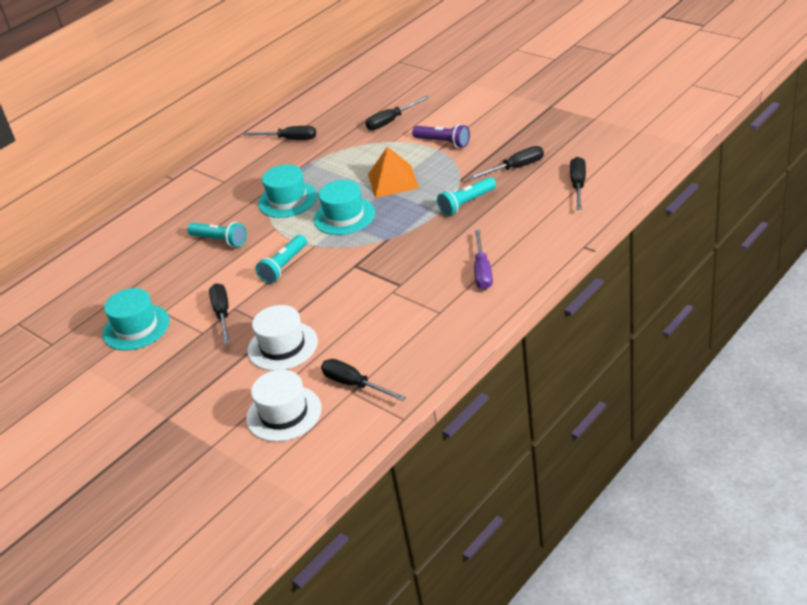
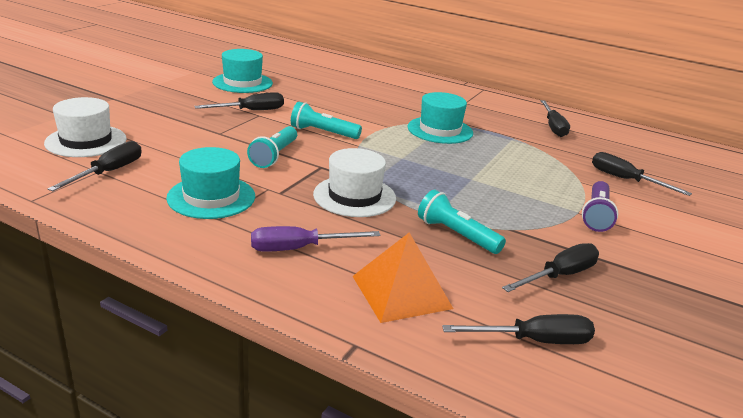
camera: 70 degrees right, 10 degrees down
turquoise flashlight [187,222,247,247] -> turquoise flashlight moved to [247,126,297,168]
white hat [248,305,318,371] -> white hat moved to [313,148,396,217]
turquoise hat [314,180,375,235] -> turquoise hat moved to [166,147,255,219]
orange pyramid [368,147,419,198] -> orange pyramid moved to [353,232,453,323]
black screwdriver [468,146,544,180] -> black screwdriver turned 90 degrees counterclockwise [502,243,599,292]

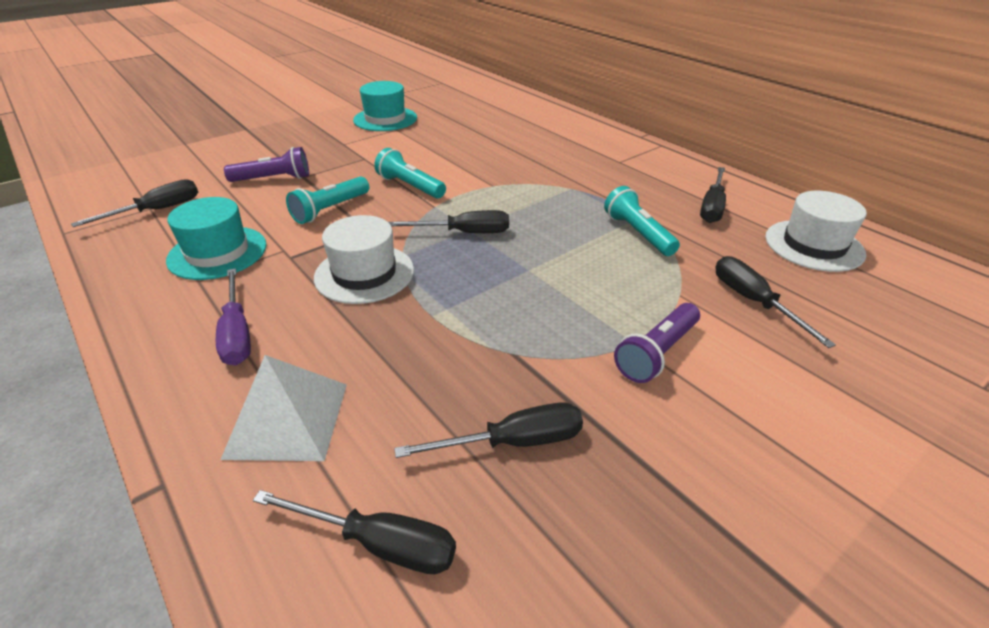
camera: 25 degrees right, 10 degrees up
white hat [44,97,127,157] -> white hat moved to [765,191,867,272]
black screwdriver [194,92,284,110] -> black screwdriver moved to [388,210,509,233]
purple screwdriver [251,226,380,252] -> purple screwdriver turned 120 degrees counterclockwise [216,268,251,365]
orange pyramid [353,232,453,323] -> white pyramid [220,355,347,461]
turquoise hat [407,92,473,144] -> none
turquoise flashlight [418,190,506,254] -> turquoise flashlight moved to [604,186,680,256]
none -> purple flashlight [224,147,309,182]

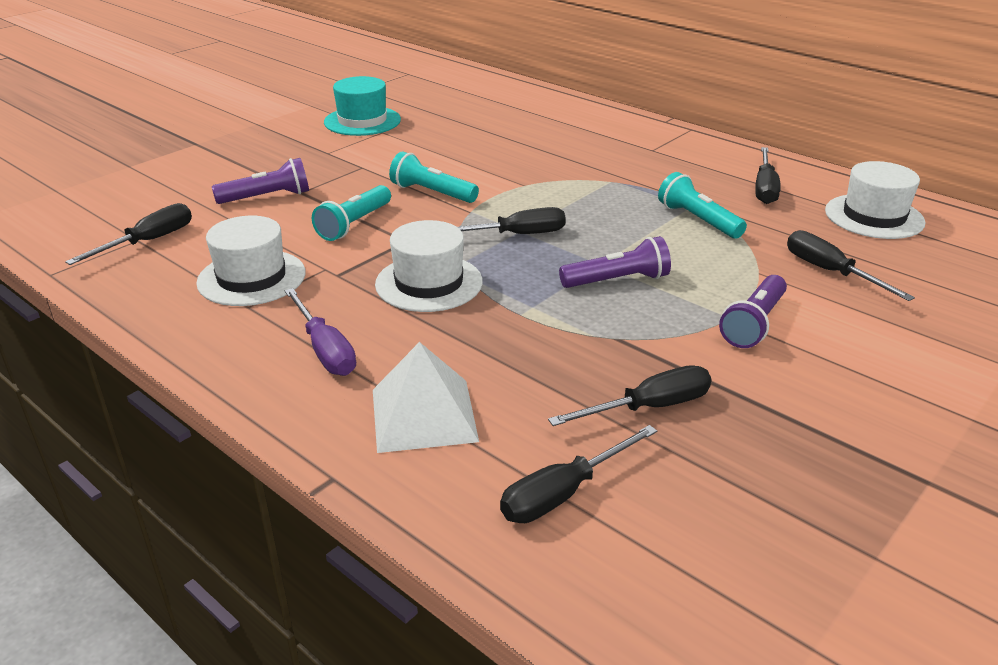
camera: 10 degrees left, 5 degrees down
turquoise hat [166,197,267,280] -> white hat [196,216,305,306]
black screwdriver [253,490,456,574] -> black screwdriver turned 135 degrees clockwise [500,425,657,523]
none -> purple flashlight [559,236,671,288]

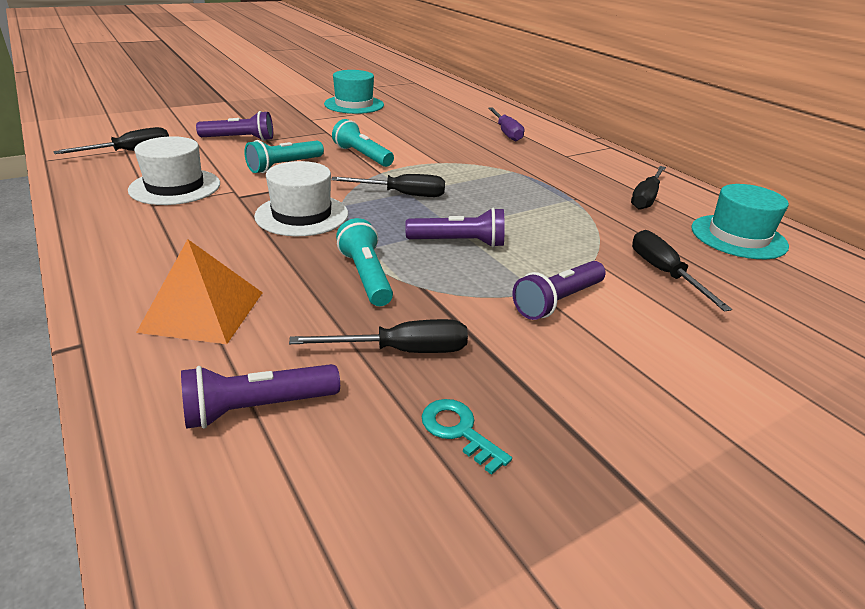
camera: 15 degrees right, 0 degrees up
purple screwdriver [285,288,356,376] -> purple screwdriver moved to [488,107,524,141]
white pyramid [373,342,479,453] -> orange pyramid [136,239,263,344]
black screwdriver [500,425,657,523] -> purple flashlight [181,364,340,429]
turquoise flashlight [658,172,747,239] -> turquoise flashlight moved to [336,218,393,306]
white hat [825,161,925,239] -> turquoise hat [691,184,789,259]
none -> turquoise key [422,399,512,475]

